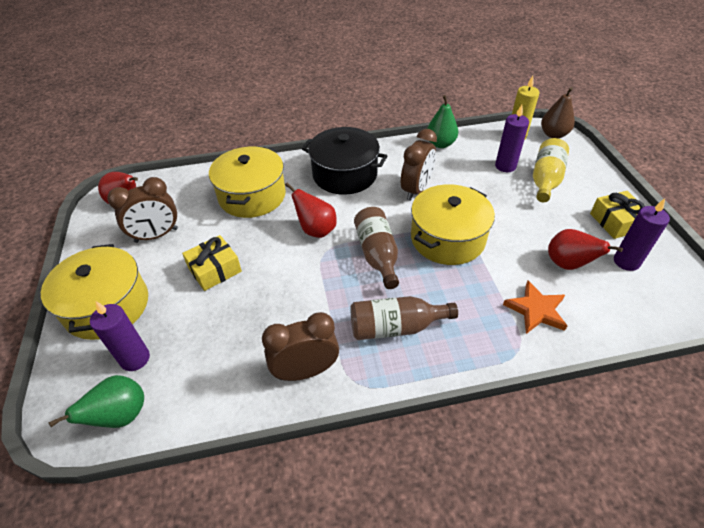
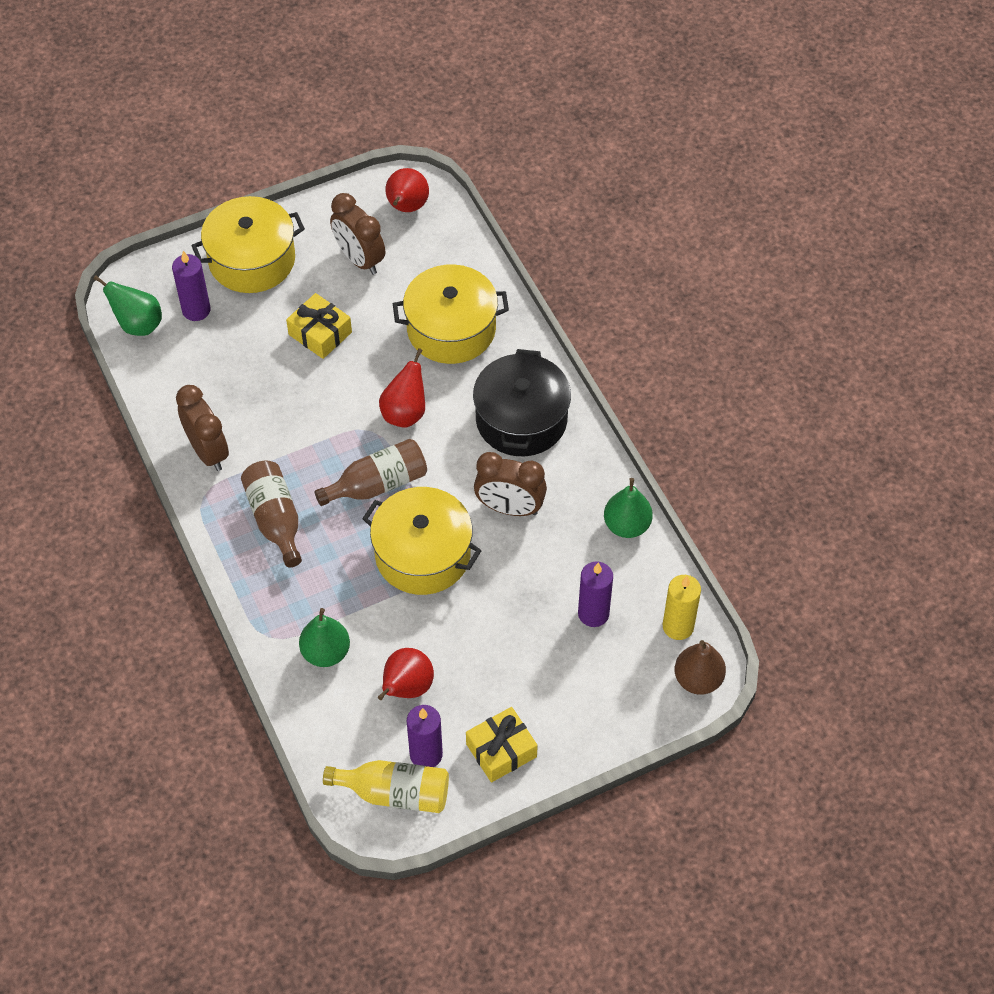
camera: 75 degrees right, 10 degrees up
orange star [503,281,567,334] -> green pear [299,608,350,667]
yellow bottle [533,138,569,202] -> yellow bottle moved to [323,760,449,813]

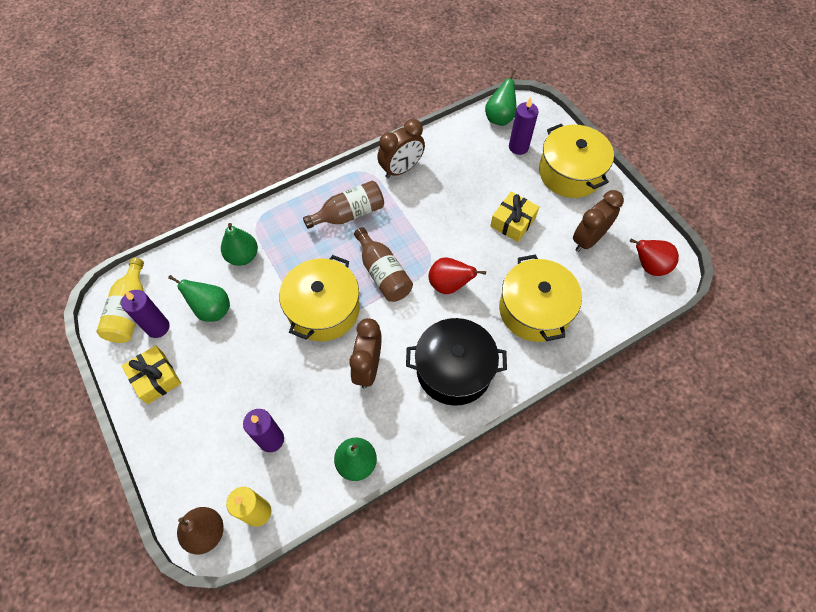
camera: 85 degrees right, 5 degrees up
red pear [378,648,434,700] -> green pear [168,275,230,322]

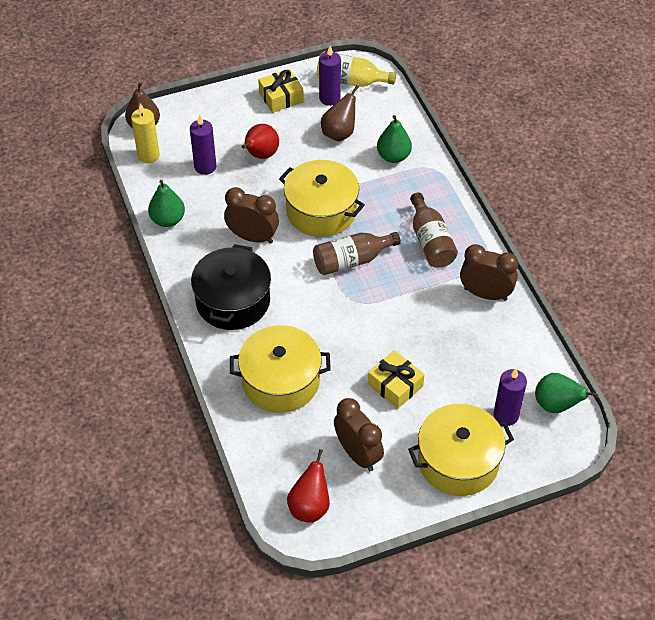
camera: 100 degrees right, 10 degrees down
green pear [168,275,230,322] -> brown pear [321,85,359,142]
brown clock [377,119,425,178] -> brown clock turned 135 degrees clockwise [460,244,519,301]
red pear [429,257,486,294] -> red pear moved to [242,124,279,159]

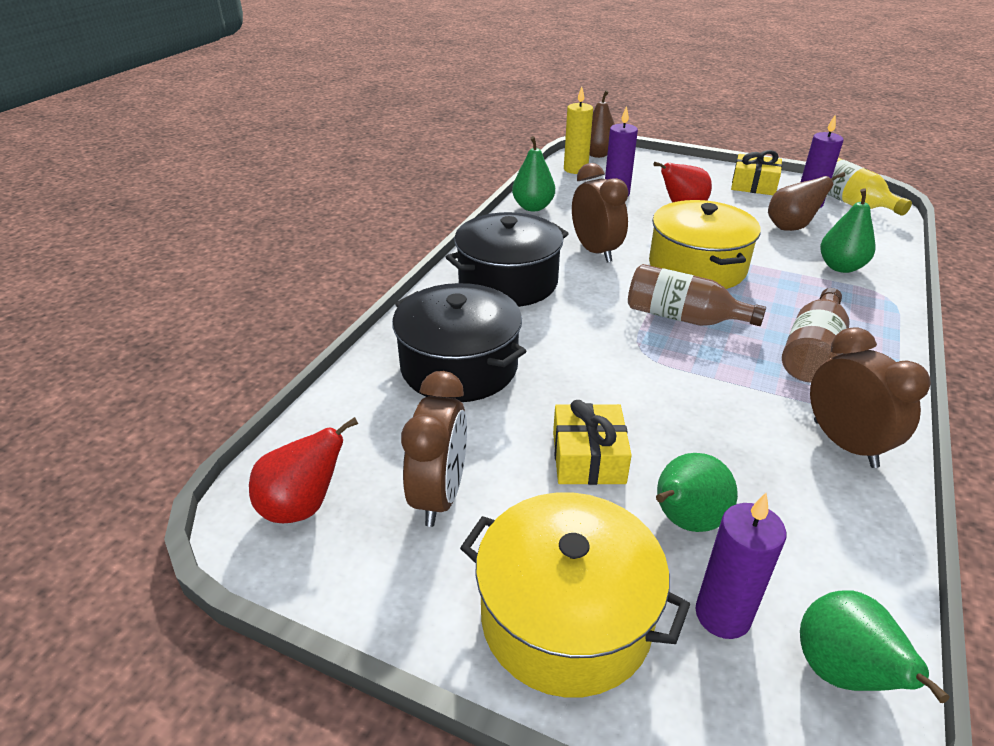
camera: 45 degrees right, 15 degrees down
yellow pot [230,325,331,413] -> black pot [392,283,526,402]
none -> green pear [656,453,738,532]

